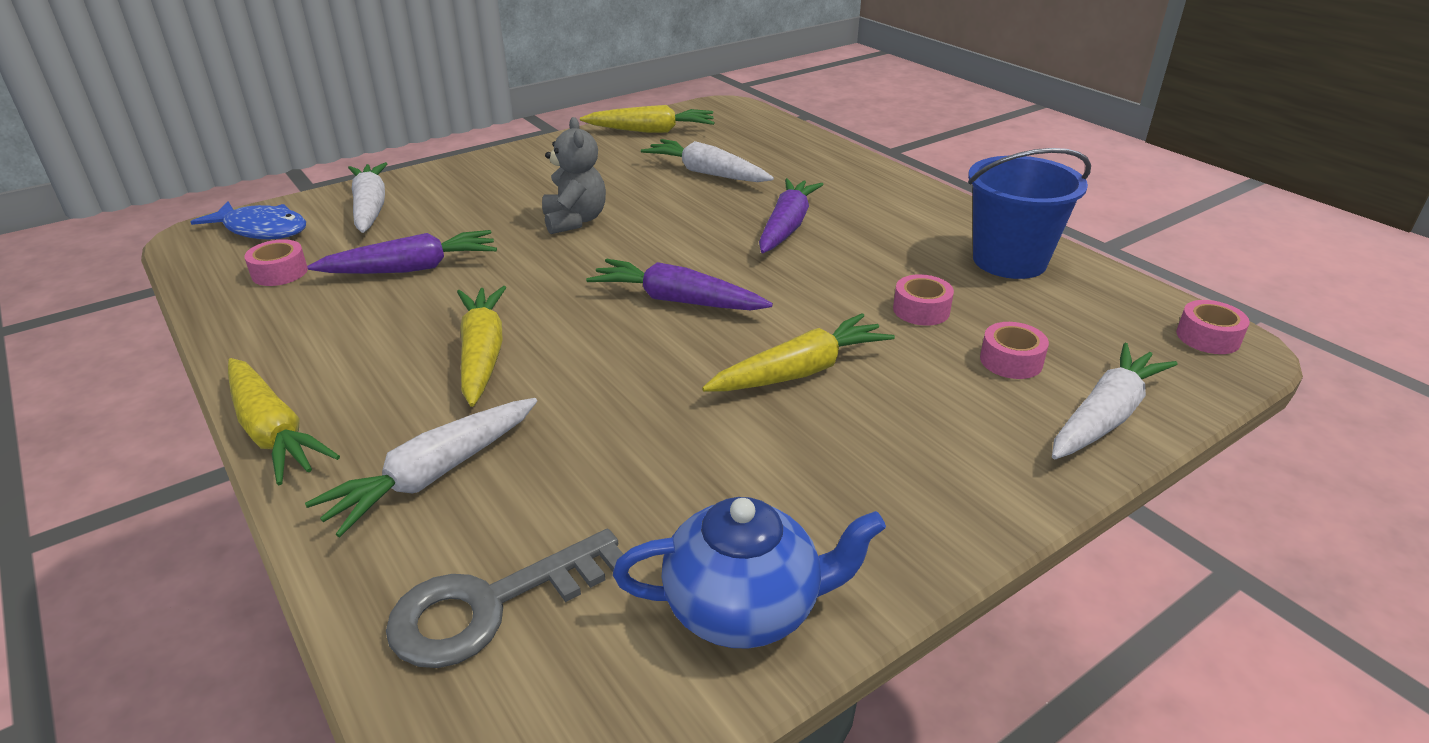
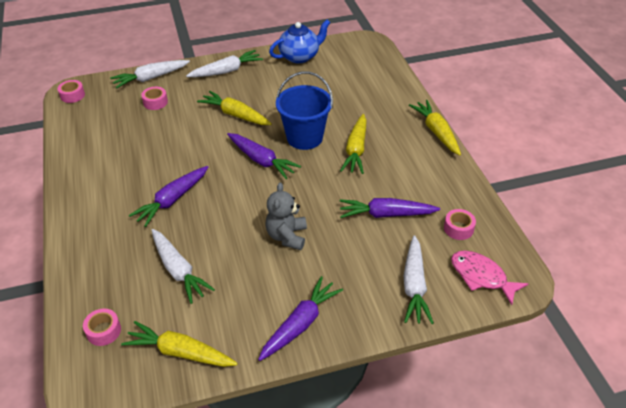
camera: 160 degrees left, 10 degrees up
blue fish [191,202,306,239] -> pink fish [451,250,528,305]
white carrot [305,398,537,537] -> white carrot moved to [186,50,263,77]
grey key [386,529,623,668] -> none
blue teapot [613,497,886,649] -> blue teapot turned 135 degrees clockwise [269,20,330,64]
yellow carrot [702,313,895,392] -> yellow carrot turned 45 degrees clockwise [197,91,272,125]
pink tape [893,274,954,326] -> pink tape moved to [83,309,121,346]
blue bucket [968,148,1091,279] -> blue bucket moved to [276,71,333,150]
none -> purple carrot [258,276,343,361]

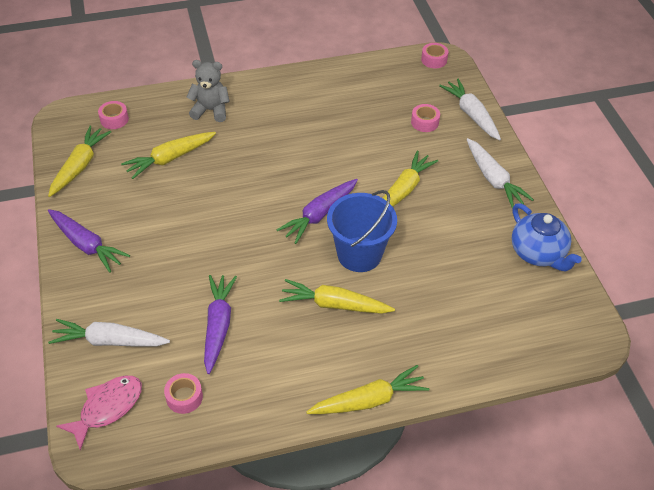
camera: 90 degrees right, 5 degrees up
purple carrot [129,166,208,227] -> none
white carrot [152,229,215,304] -> yellow carrot [121,132,216,179]
grey teddy bear [266,182,307,250] -> grey teddy bear moved to [187,60,230,122]

